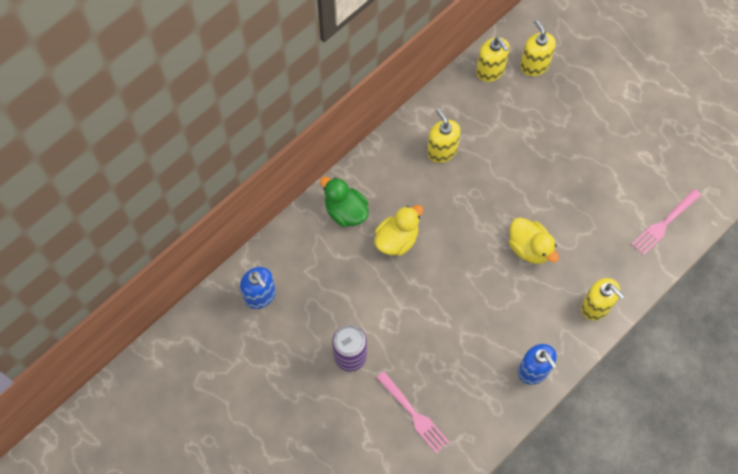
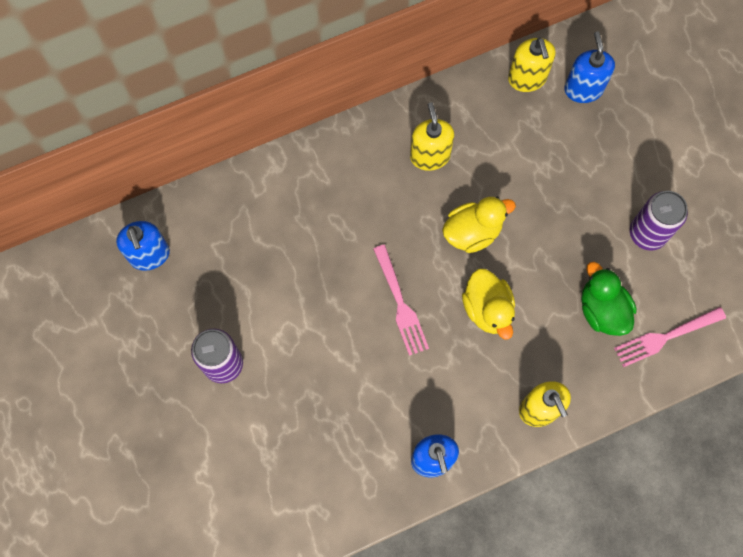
camera: 20 degrees right, 5 degrees up
green duck [320,177,369,227] -> green duck moved to [581,262,636,336]
yellow duck [374,205,423,256] -> yellow duck moved to [442,197,516,253]
pink fork [376,371,449,453] -> pink fork moved to [373,245,429,356]
yellow soap dispenser [520,20,556,76] -> blue soap dispenser [564,32,615,103]
none -> purple can [630,191,688,251]

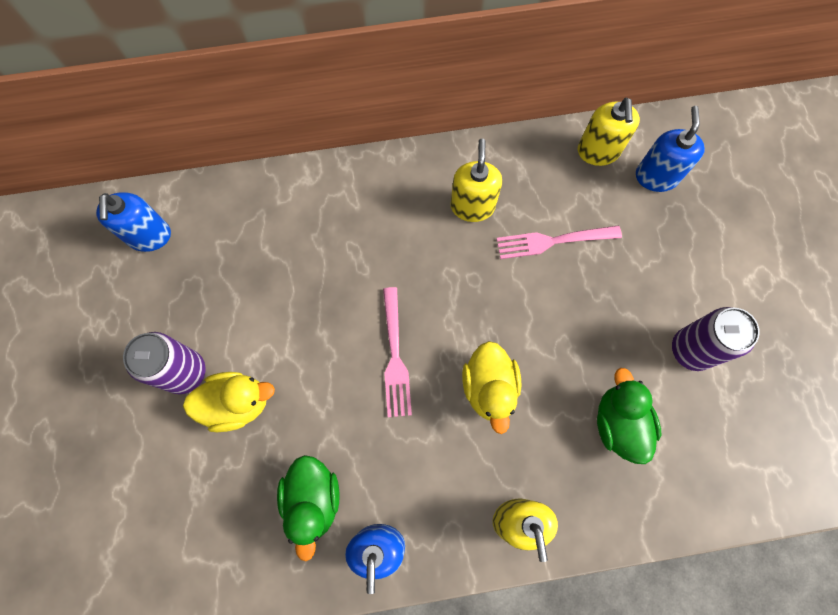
camera: 15 degrees right, 0 degrees up
yellow duck [442,197,516,253] -> yellow duck moved to [183,372,275,432]
pink fork [614,307,726,367] -> pink fork moved to [496,225,622,259]
none -> green duck [277,455,339,561]

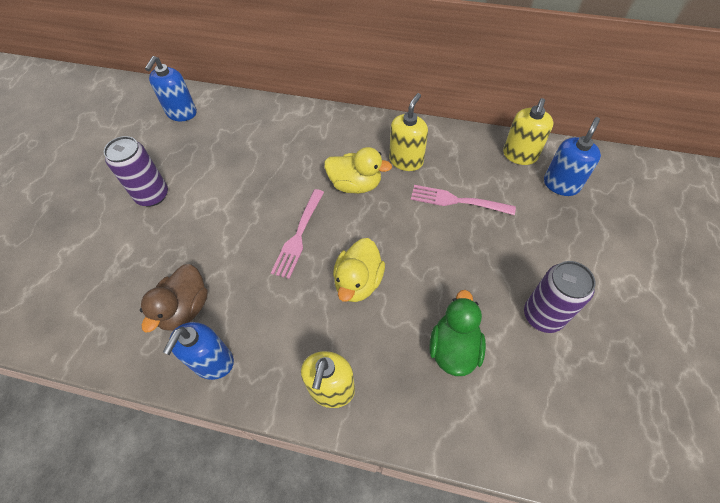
camera: 25 degrees right, 15 degrees down
yellow duck [183,372,275,432] -> yellow duck moved to [324,147,392,194]
green duck [277,455,339,561] -> brown duck [140,264,208,332]

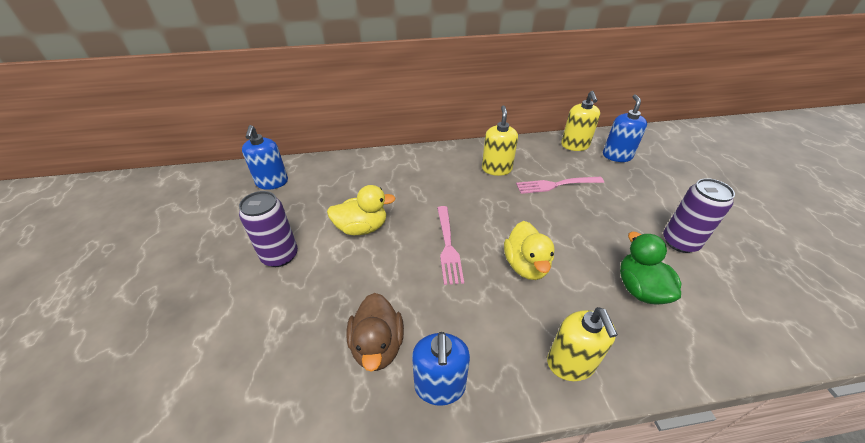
camera: 25 degrees left, 15 degrees down
yellow duck [324,147,392,194] -> yellow duck moved to [327,185,396,235]

